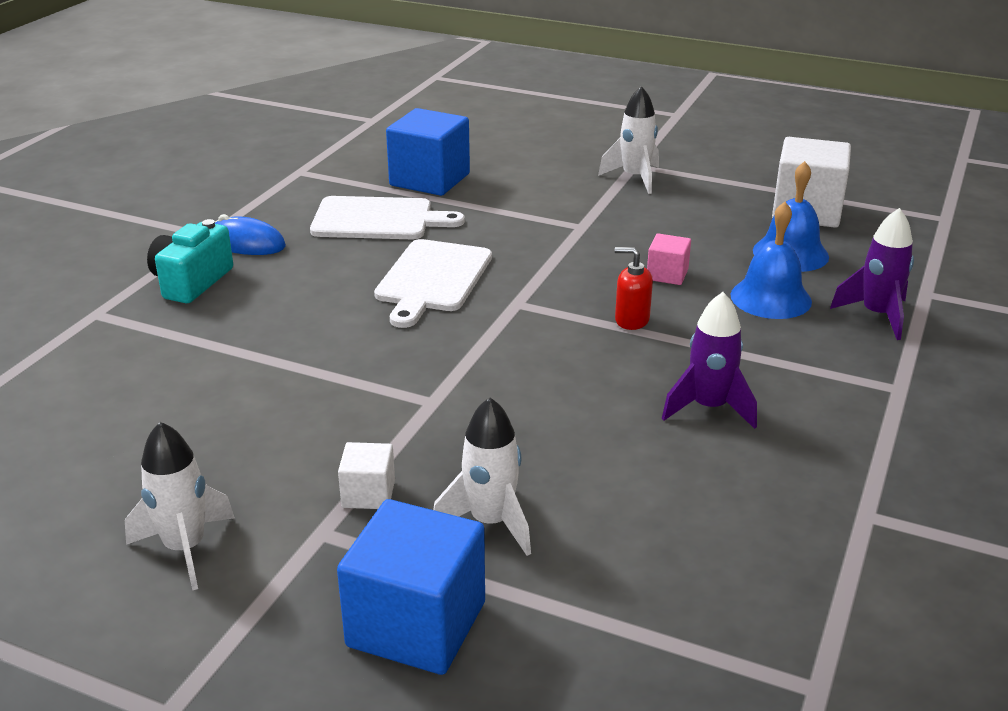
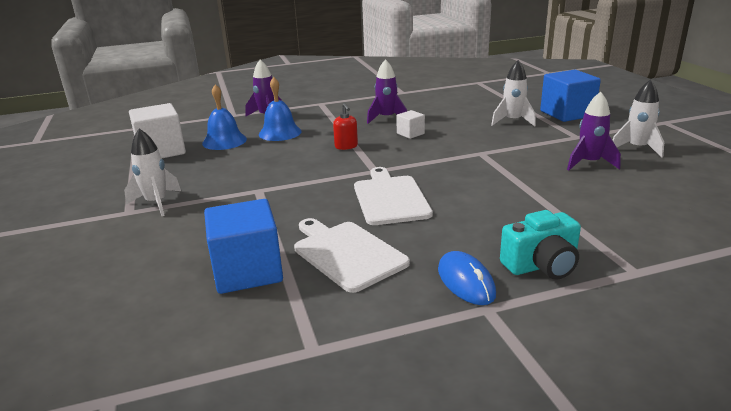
camera: 130 degrees left, 5 degrees down
white cube [338,442,395,509] -> white cube moved to [396,110,425,139]
white cutting board [374,239,492,328] -> white cutting board turned 75 degrees counterclockwise [354,167,433,225]
pink cube [647,233,691,285] -> none
none -> purple rocket [567,92,621,170]

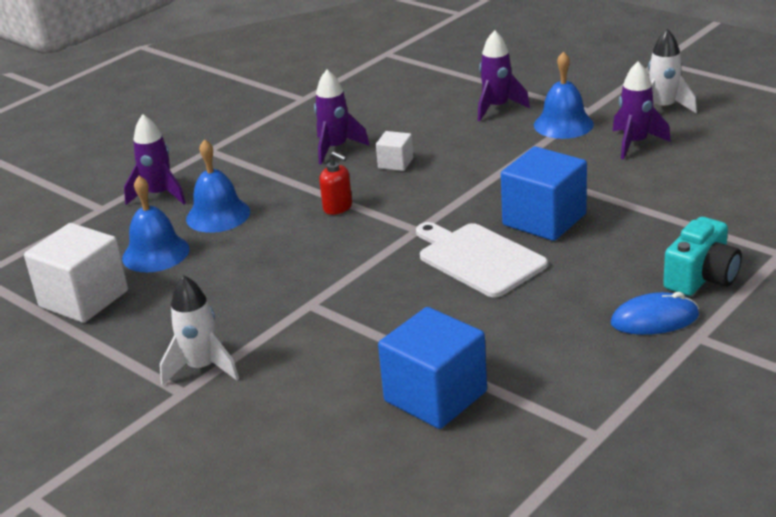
camera: 30 degrees left, 5 degrees up
white cutting board [294,218,410,293] -> none
blue mouse [438,251,496,305] -> blue mouse turned 45 degrees counterclockwise [611,292,699,335]
white rocket [491,60,536,126] -> purple rocket [478,30,530,121]
blue cube [540,70,601,122] -> blue cube moved to [501,146,587,241]
none -> blue bell [534,51,594,139]

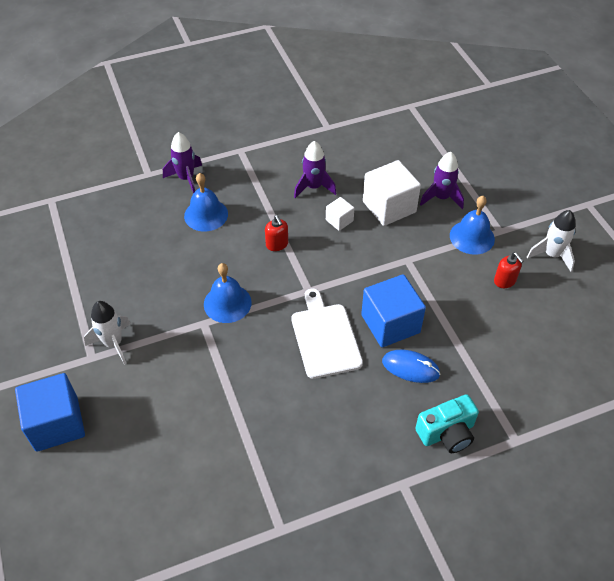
camera: 25 degrees right, 20 degrees up
white cube [24,223,128,323] -> white cube moved to [363,160,421,226]
blue bell [122,176,190,272] -> blue bell moved to [204,263,252,323]
blue cube [378,307,487,429] -> blue cube moved to [15,373,85,452]
blue mouse [611,292,699,335] -> blue mouse moved to [382,350,441,383]
purple rocket [613,61,671,160] -> red soap dispenser [494,252,524,288]

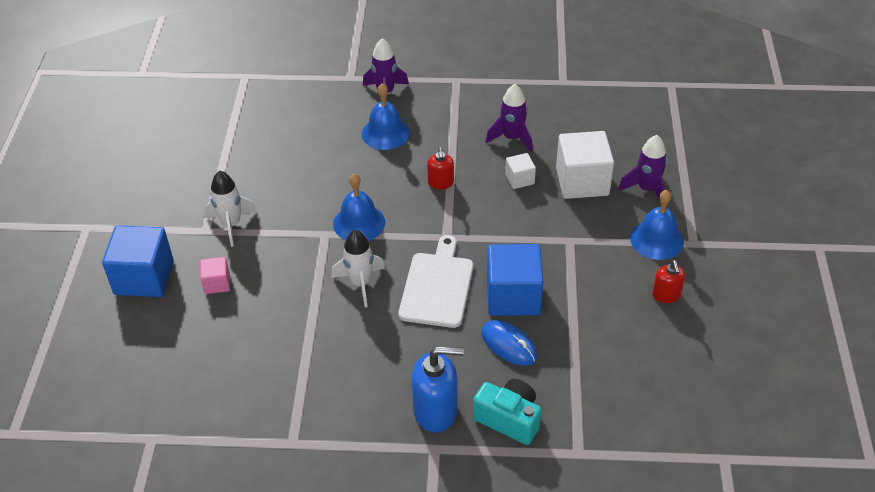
camera: 25 degrees right, 5 degrees down
turquoise camera [415,394,479,453] -> turquoise camera turned 150 degrees counterclockwise [473,379,541,445]
white rocket [527,210,576,272] -> white rocket moved to [331,230,385,307]
none -> pink cube [200,257,230,294]
none -> blue soap dispenser [411,346,464,432]

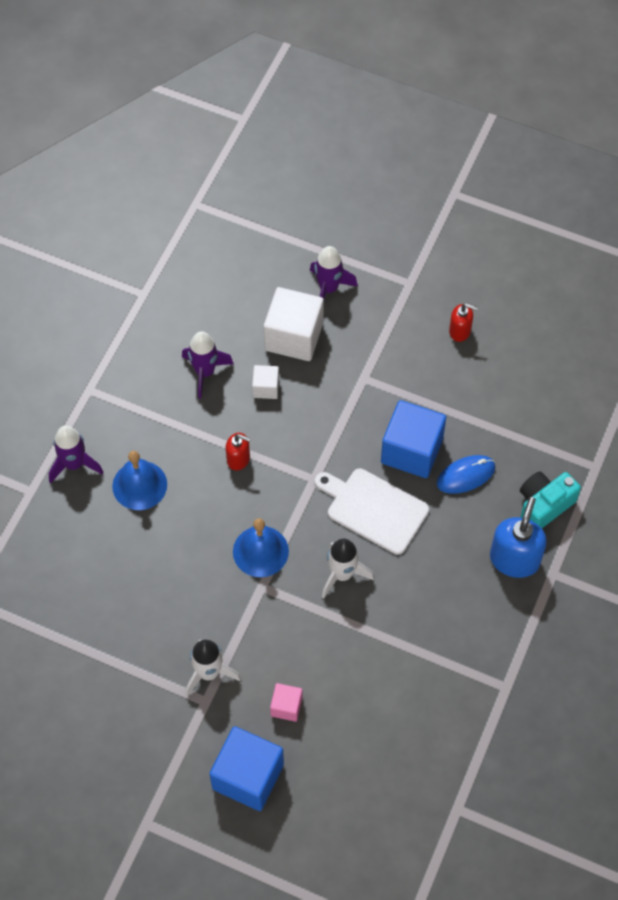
camera: 70 degrees left, 15 degrees up
blue bell [630,190,684,260] -> none

